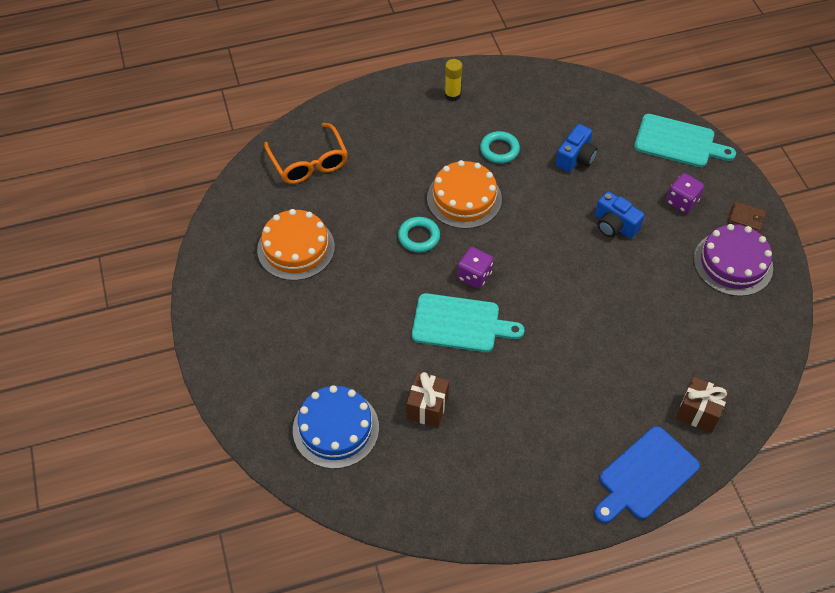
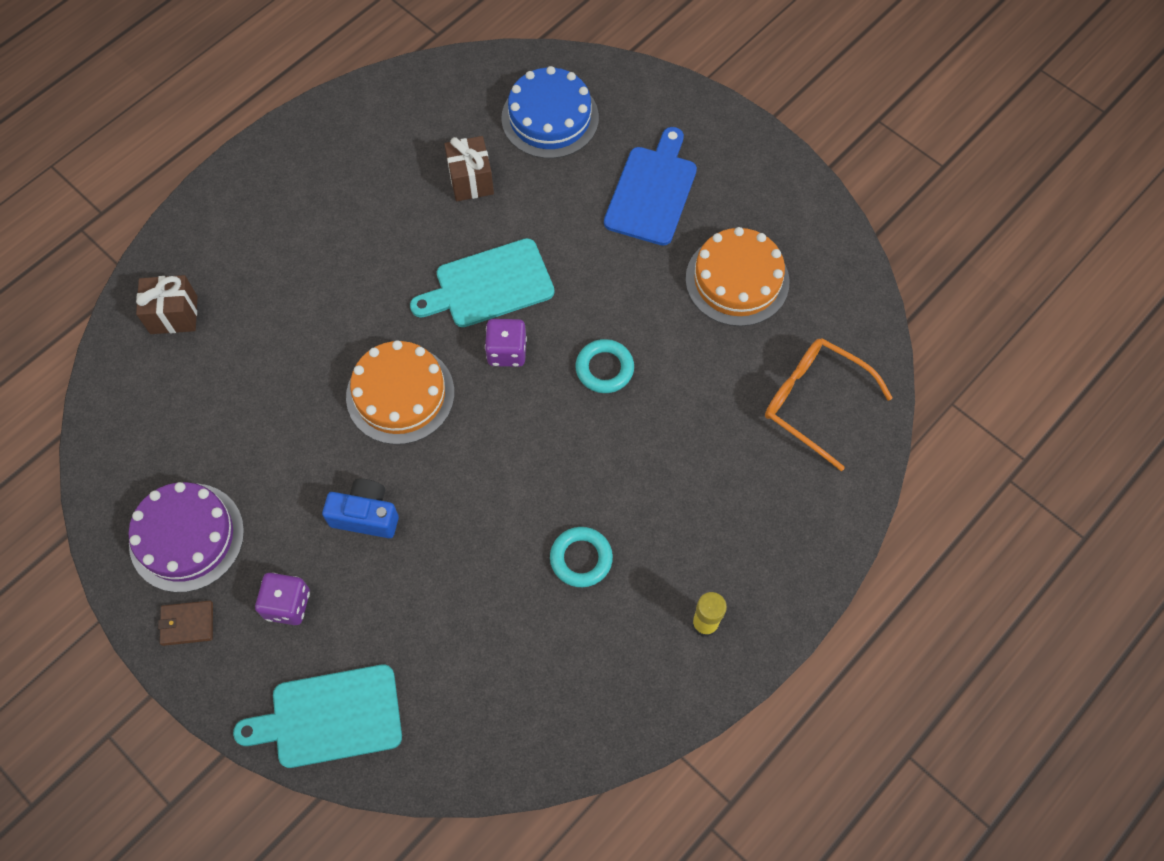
camera: 150 degrees right, 10 degrees up
orange cake [427,160,502,229] -> orange cake moved to [346,340,454,445]
blue camera [556,124,598,172] -> none
blue cutting board [594,426,700,523] -> blue cutting board moved to [604,127,697,246]

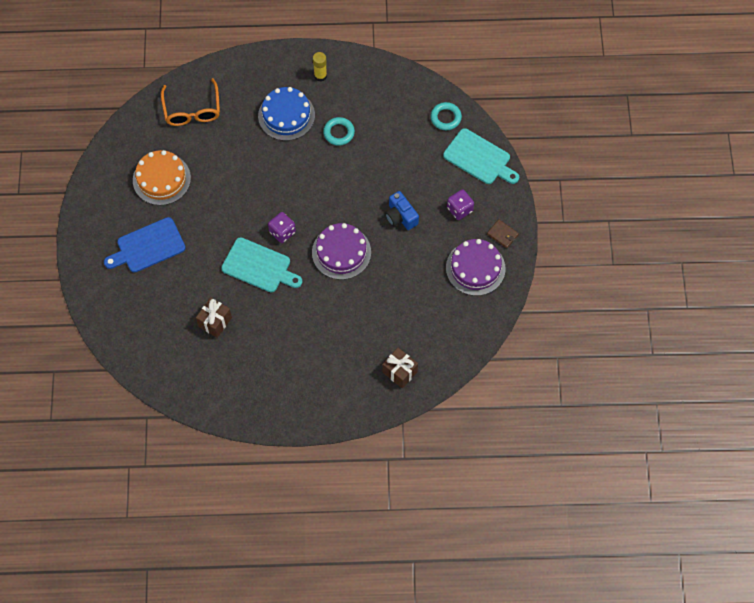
camera: 135 degrees left, 0 degrees up
orange cake [346,340,454,445] -> purple cake [312,223,371,280]
blue cake [501,66,599,159] -> blue cake moved to [258,87,315,141]
turquoise ring [575,339,634,393] -> turquoise ring moved to [431,102,462,130]

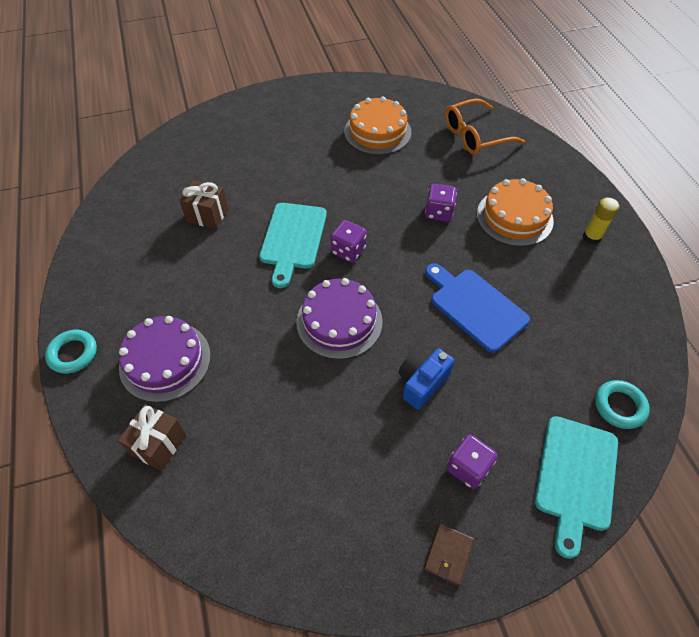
camera: 75 degrees right, 10 degrees down
blue cutting board [104,217,186,273] -> blue cutting board moved to [425,263,530,353]
blue cake [258,87,315,141] -> orange cake [477,178,554,246]
turquoise ring [323,117,355,146] -> turquoise ring moved to [45,330,97,374]
purple cake [446,239,506,296] -> purple cake moved to [119,316,211,402]
none -> purple dice [425,184,457,222]

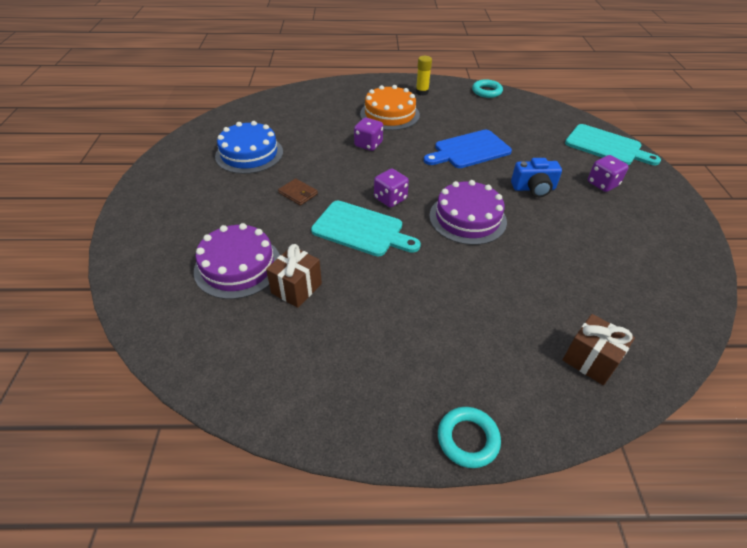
camera: 75 degrees left, 10 degrees down
purple cake [119,316,211,402] -> purple cake moved to [194,223,280,299]
orange cake [344,97,411,155] -> blue cake [215,121,283,174]
blue camera [399,348,454,410] -> blue camera turned 60 degrees counterclockwise [511,158,562,197]
brown wallet [424,524,474,586] -> brown wallet moved to [278,178,318,206]
orange glasses [445,98,525,155] -> none
turquoise ring [595,380,650,429] -> turquoise ring moved to [472,79,503,98]

